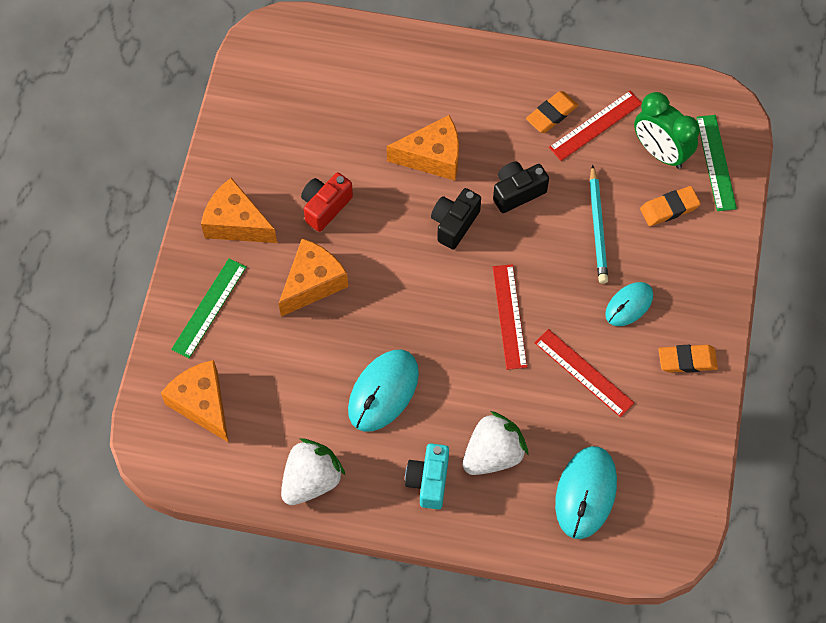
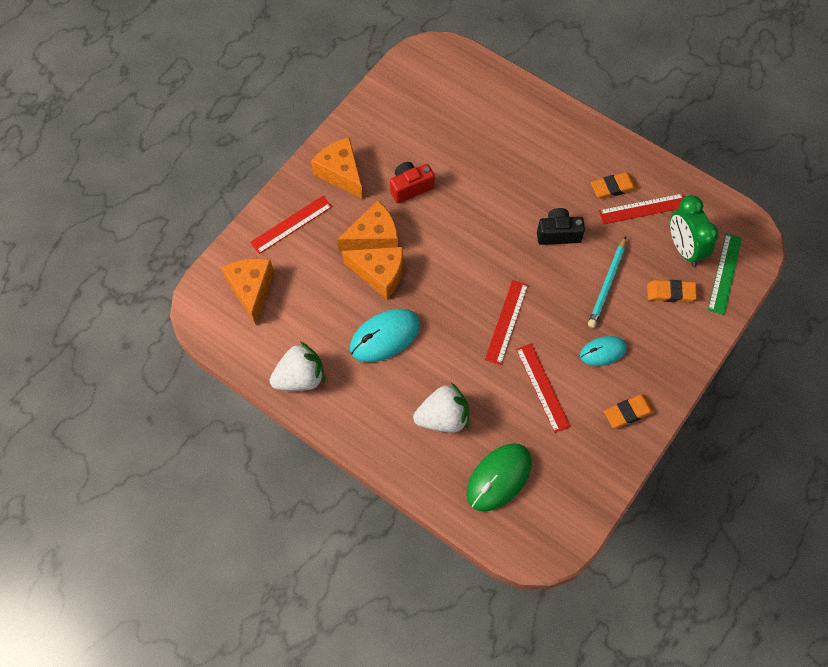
camera: 25 degrees right, 0 degrees up
green ruler [171,258,246,358] -> red ruler [250,196,332,254]
orange cheese [387,115,459,180] -> orange cheese moved to [342,247,403,299]
turquoise camera [405,444,449,509] -> none
black camera [431,188,481,249] -> none
turquoise mouse [555,446,617,539] -> green mouse [467,443,532,512]
orange eraser [659,345,718,373] -> orange eraser turned 45 degrees counterclockwise [604,394,655,428]

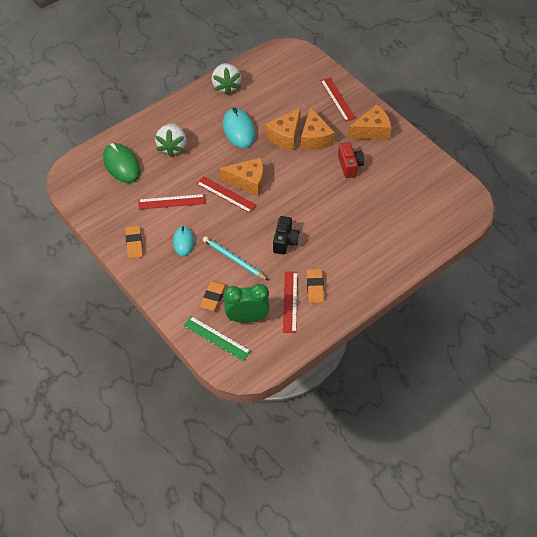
camera: 105 degrees right, 10 degrees down
orange cheese [221,259,274,325] -> orange cheese moved to [220,158,264,196]

